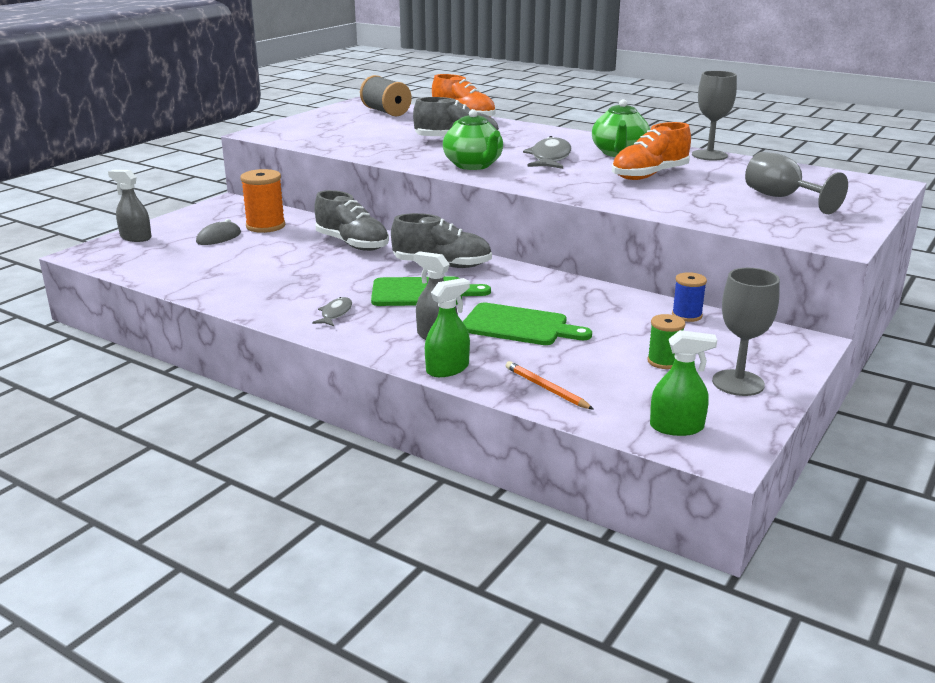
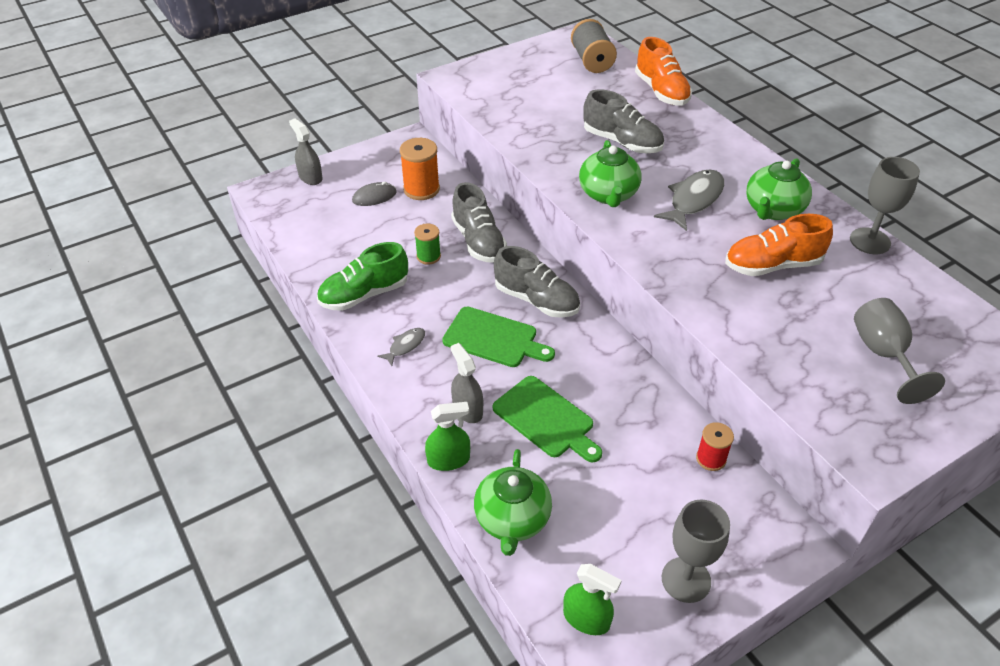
camera: 25 degrees right, 20 degrees up
orange pencil [506,361,594,410] -> green teapot [474,449,552,556]
green spool [647,314,685,369] -> green spool moved to [414,224,441,265]
blue spool [672,272,707,322] -> red spool [696,422,734,471]
none -> green shoe [317,242,408,311]

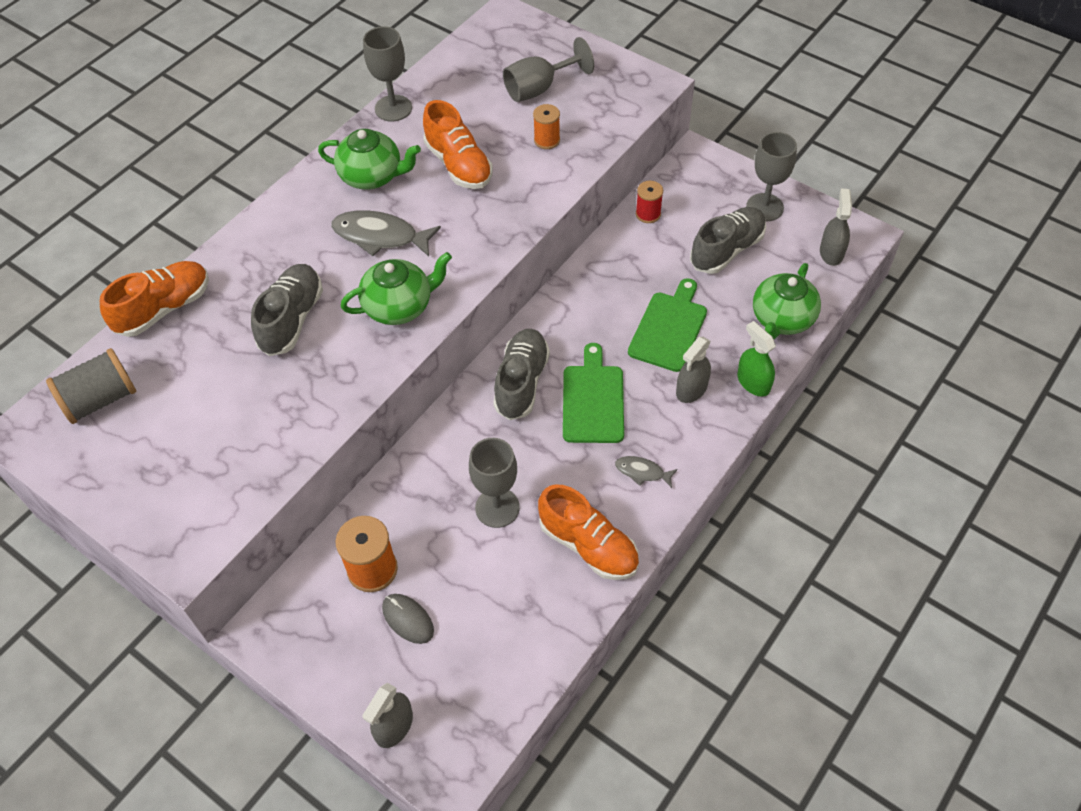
camera: 110 degrees left, 10 degrees up
green shoe [317,242,408,311] -> orange shoe [538,484,639,580]
green spool [414,224,441,265] -> grey goblet [469,438,520,528]
grey shoe [451,182,507,262] -> grey shoe moved to [690,207,766,274]
green teapot [474,449,552,556] -> green teapot turned 135 degrees clockwise [753,263,821,339]
green spray bottle [563,564,622,635] -> grey spray bottle [820,188,852,266]
none -> orange spool [533,104,560,149]

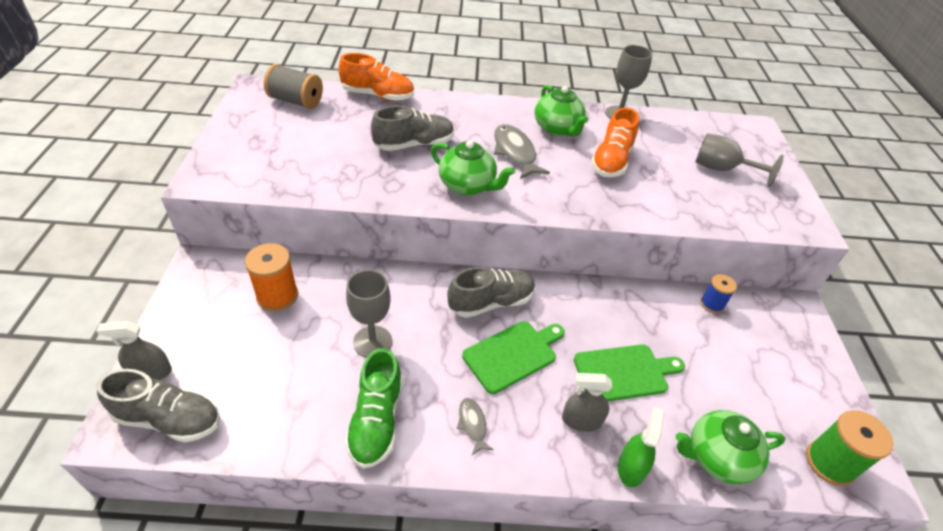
camera: 50 degrees right, 10 degrees down
grey mouse [382,594,434,644] -> none
orange spool [533,104,560,149] -> none
orange shoe [538,484,639,580] -> green shoe [345,348,403,468]
red spool [636,181,663,223] -> blue spool [700,274,737,313]
grey shoe [690,207,766,274] -> grey shoe moved to [96,369,220,442]
grey goblet [746,132,797,221] -> none
grey spray bottle [820,188,852,266] -> green spool [806,410,893,486]

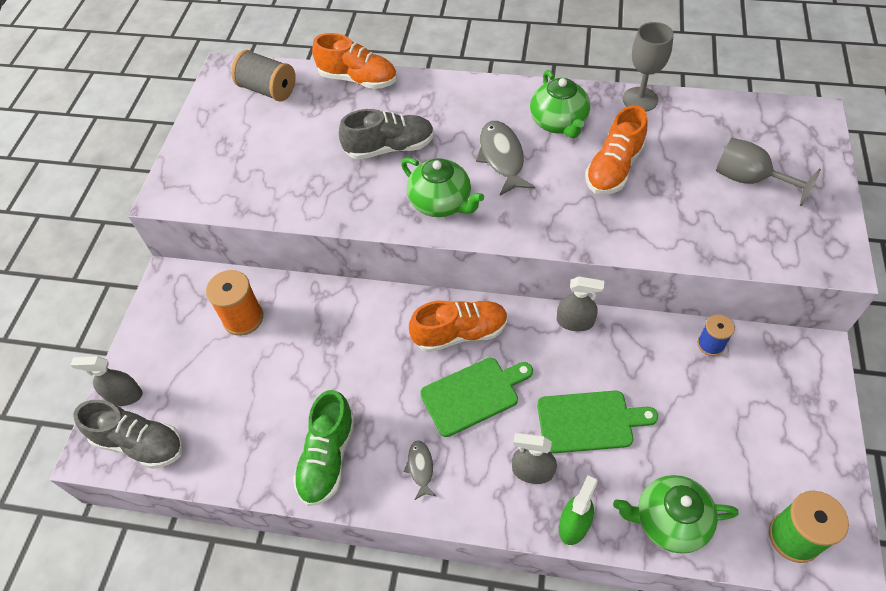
camera: 15 degrees right, 10 degrees up
grey goblet [346,270,392,358] -> none
grey shoe [447,267,535,318] -> orange shoe [409,301,508,352]
none -> grey spray bottle [557,276,604,331]

